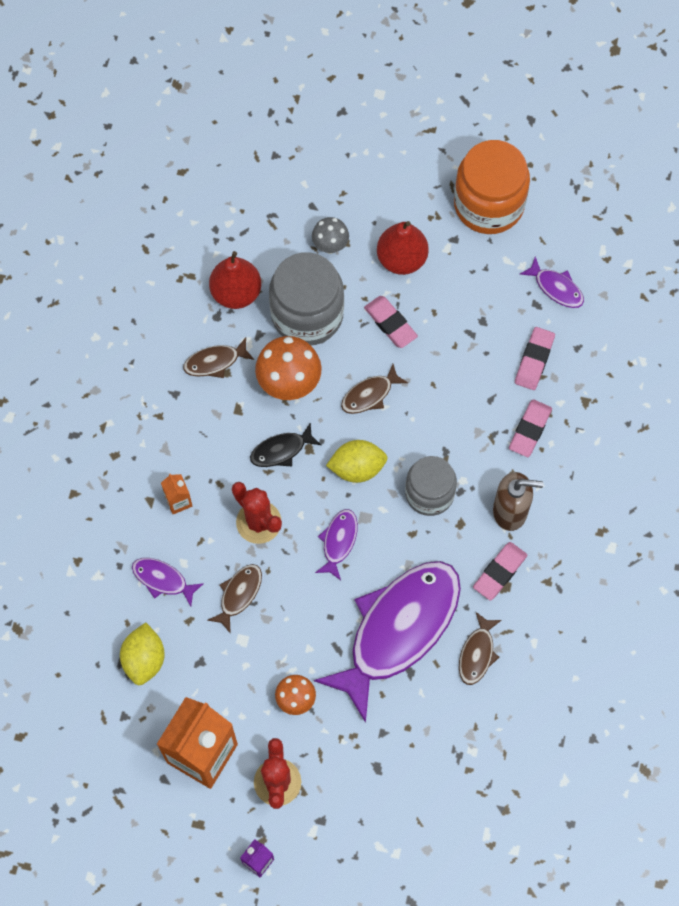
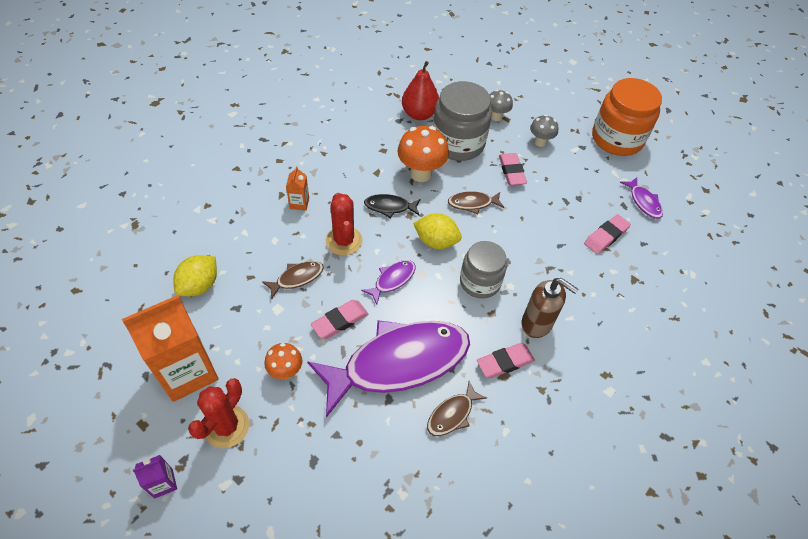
camera: 25 degrees right, 15 degrees down
purple fish [132,558,204,606] -> none
brown fish [183,337,254,378] -> none
red pear [377,221,429,275] -> grey mushroom [530,115,559,147]
pink eraser [509,399,552,457] -> pink eraser moved to [311,300,368,339]

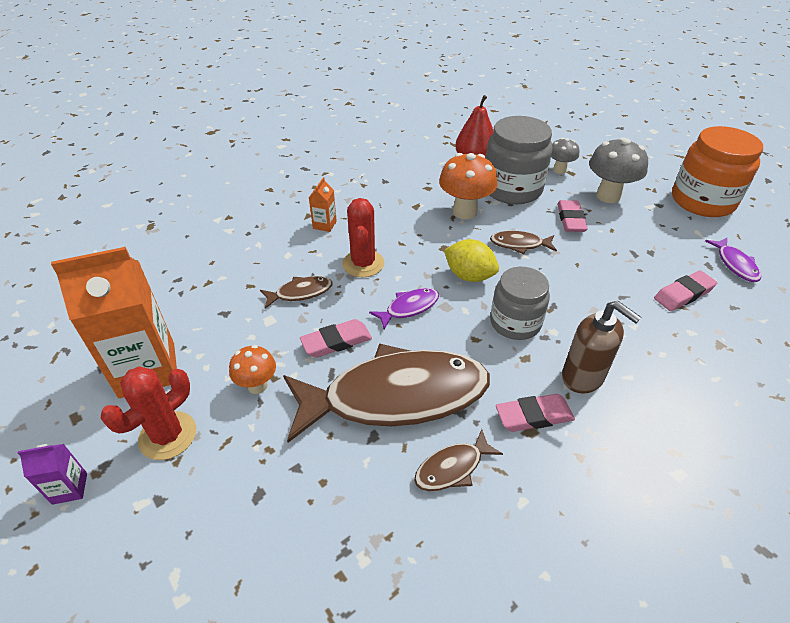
camera: 15 degrees right, 10 degrees down
yellow lemon [173,255,217,296] -> none
purple fish [307,320,470,417] -> brown fish [283,343,490,443]
black fish [364,194,421,218] -> none
grey mushroom [530,115,559,147] -> grey mushroom [589,137,648,203], size x1.71

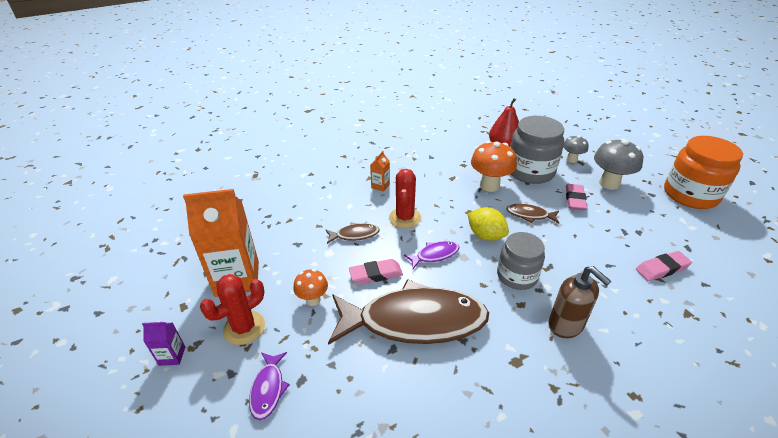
camera: 10 degrees right, 5 degrees down
brown fish [414,429,503,491] -> none
pink eraser [496,394,575,432] -> none
purple fish [705,238,761,282] -> purple fish moved to [249,352,290,420]

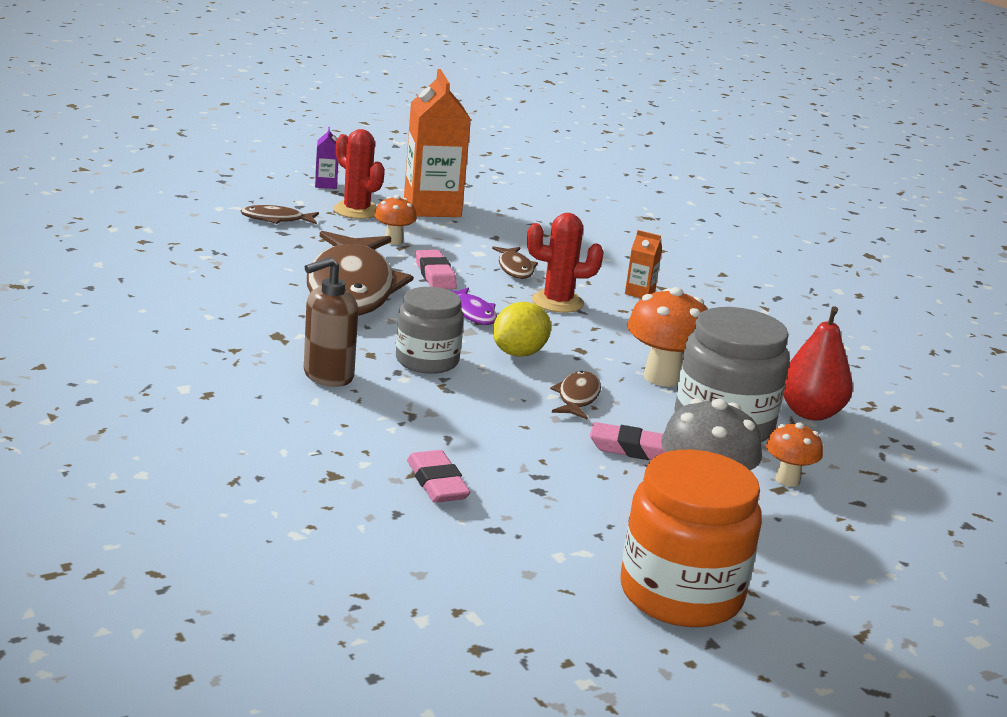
camera: 85 degrees right, 15 degrees down
purple fish [249,352,290,420] -> brown fish [241,205,319,224]
grey mushroom [563,135,589,163] -> orange mushroom [766,422,823,487]

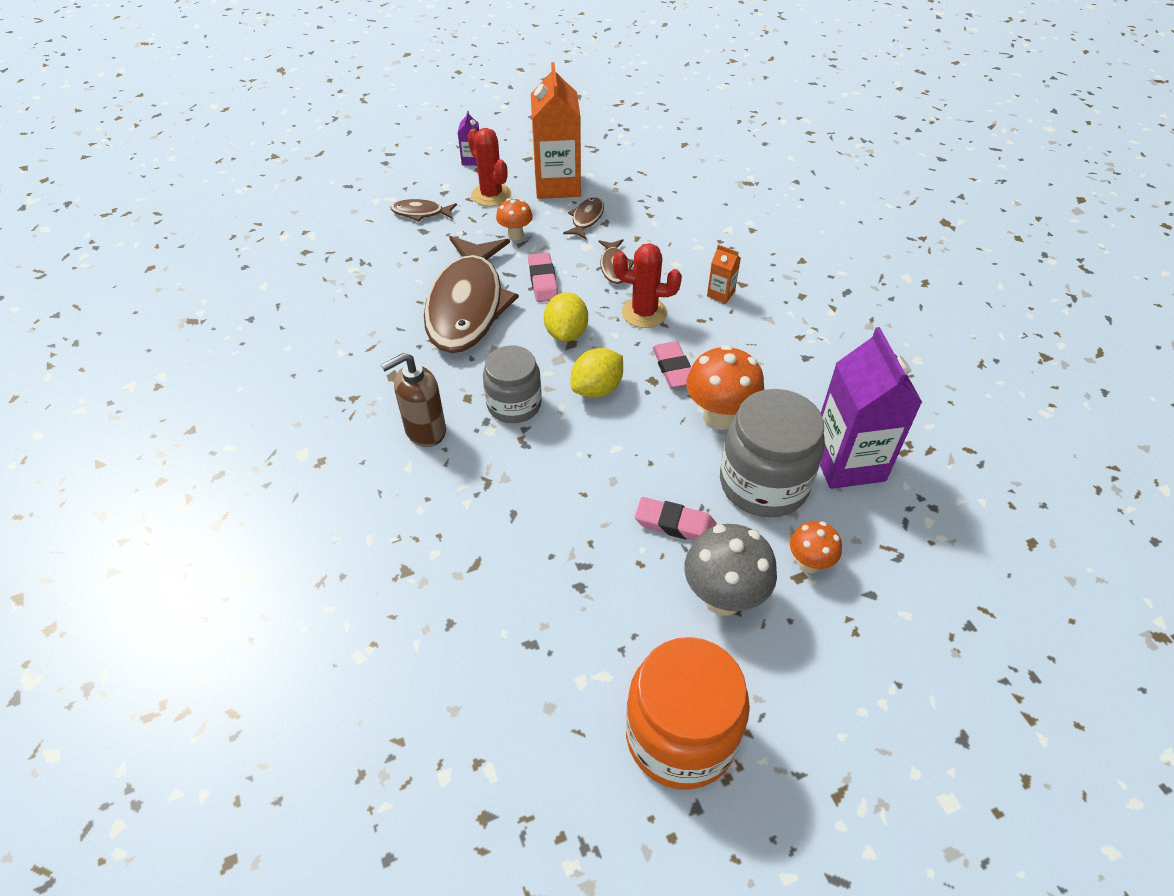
camera: 10 degrees right, 25 degrees up
pink eraser [407,450,470,503] -> pink eraser moved to [653,341,691,388]
purple fish [450,287,497,325] -> yellow lemon [544,292,588,342]
brown fish [550,371,601,420] -> brown fish moved to [563,197,604,239]
red pear [783,306,853,421] -> purple carton [820,327,923,489]

